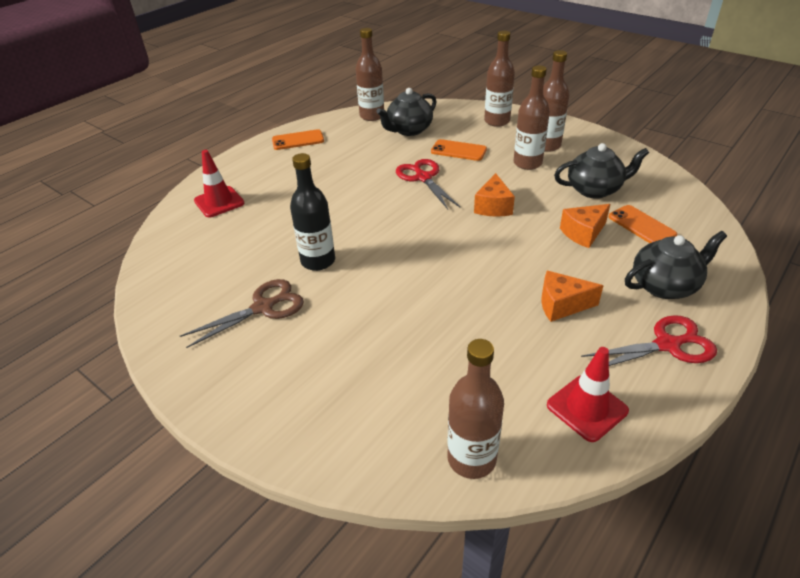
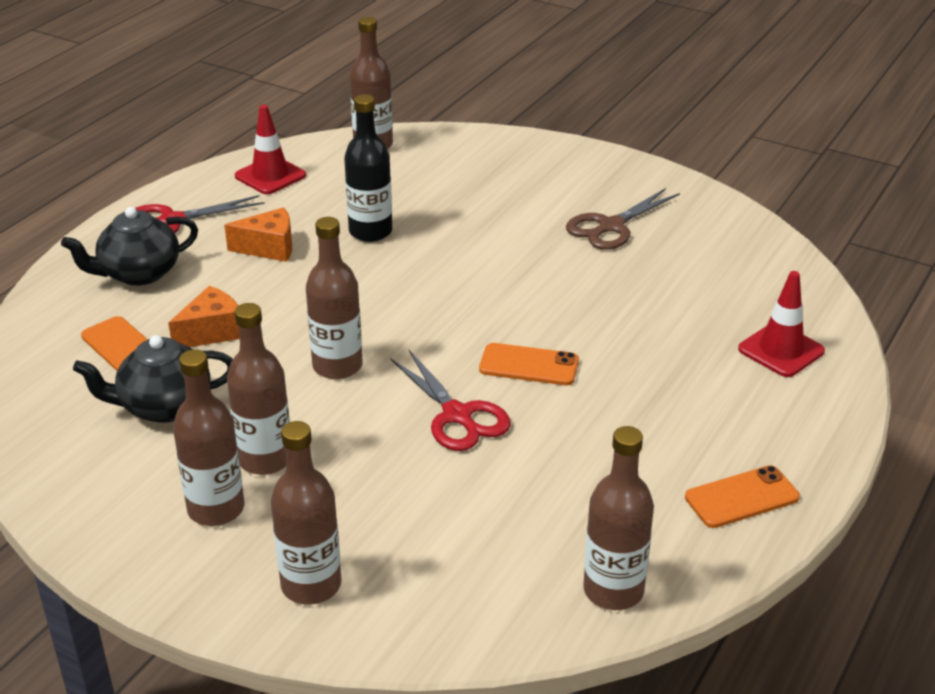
camera: 170 degrees right, 5 degrees down
black bottle [290,153,335,271] -> black bottle moved to [344,94,392,242]
black teapot [376,88,437,136] -> none
orange phone [431,139,487,161] -> orange phone moved to [479,343,579,385]
orange cheese [474,173,515,217] -> brown bottle [306,217,363,379]

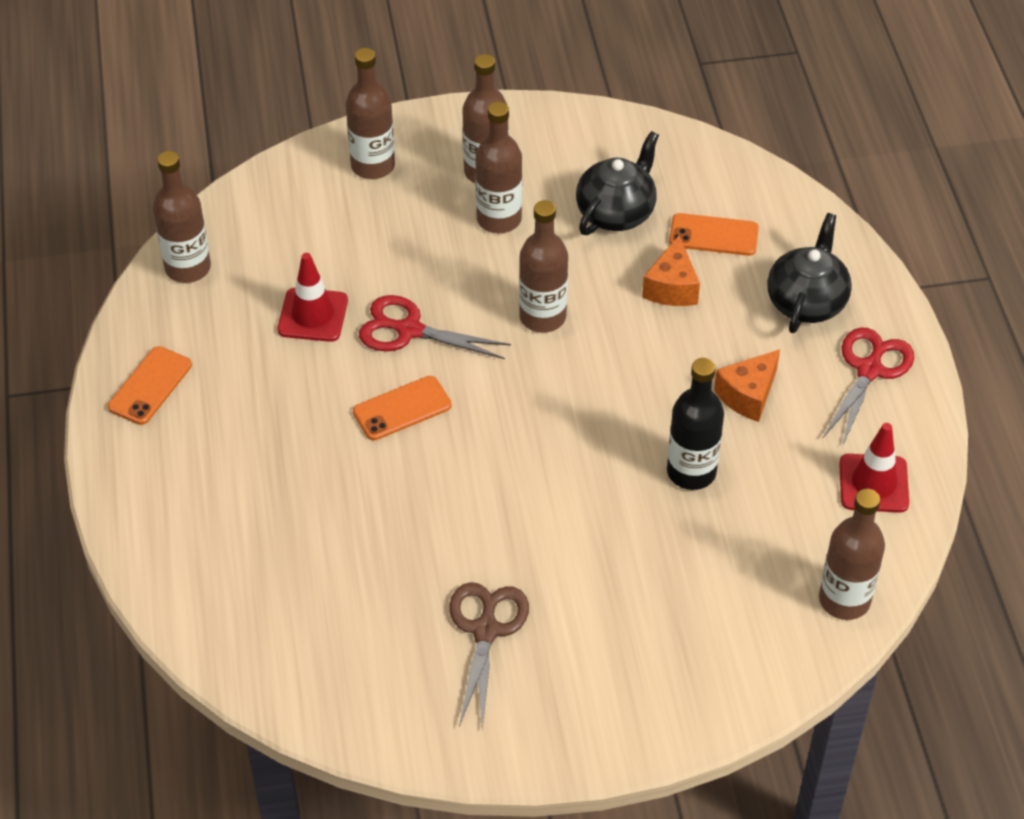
camera: 140 degrees right, 15 degrees up
red traffic cone [738,271,825,377] -> red traffic cone moved to [277,253,348,342]

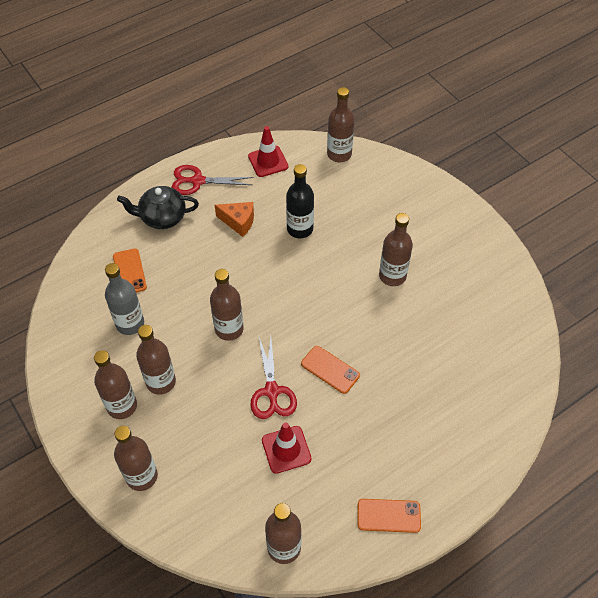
camera: 115 degrees left, 5 degrees up
brown scissors [449,582,529,730] -> none
black teapot [576,131,659,235] -> grey bottle [105,263,144,335]
orange cheese [642,235,700,306] -> none
none -> brown bottle [379,213,413,286]

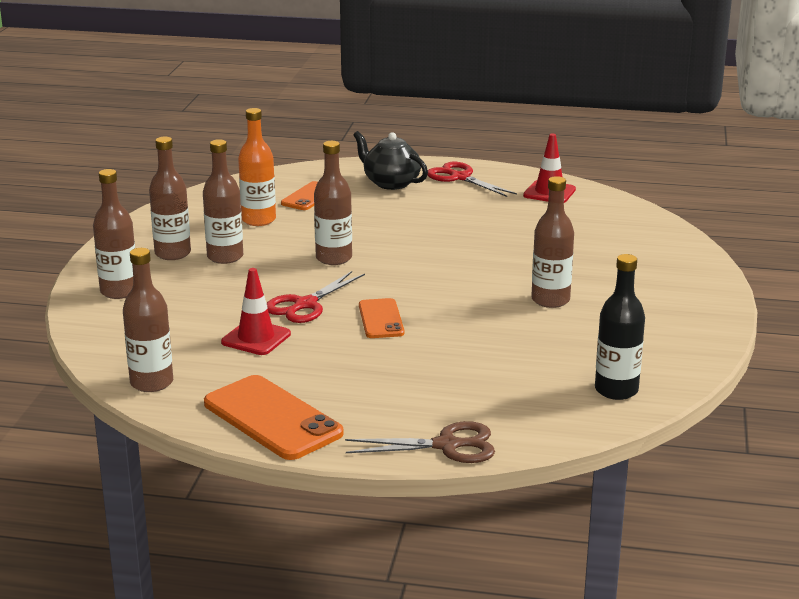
camera: 45 degrees right, 30 degrees down
grey bottle [105,263,144,335] -> orange bottle [238,108,276,226]
orange cheese [215,202,254,237] -> none
black bottle [286,164,314,238] -> black bottle moved to [595,254,645,400]
brown bottle [327,87,355,162] -> none
orange phone [357,499,421,533] -> orange phone [204,375,343,460], size x1.71
none -> brown scissors [345,421,495,463]

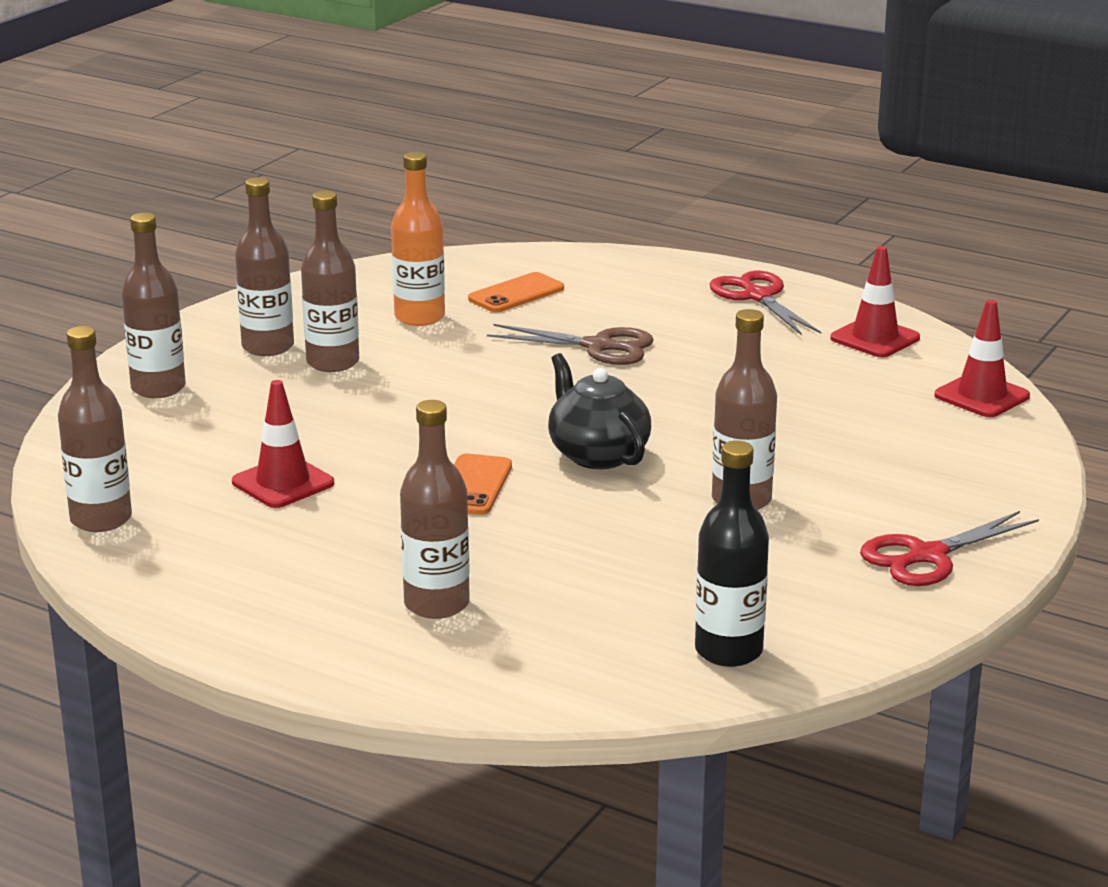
camera: 20 degrees right, 0 degrees up
orange phone [204,375,343,460] -> none
red scissors [267,271,365,323] -> red scissors moved to [860,511,1039,586]
brown bottle [314,141,352,265] -> brown bottle moved to [400,400,470,619]
brown scissors [345,421,495,463] -> brown scissors moved to [487,324,654,365]
black teapot [353,131,428,190] -> black teapot moved to [548,353,651,469]
none -> red traffic cone [934,299,1030,417]

